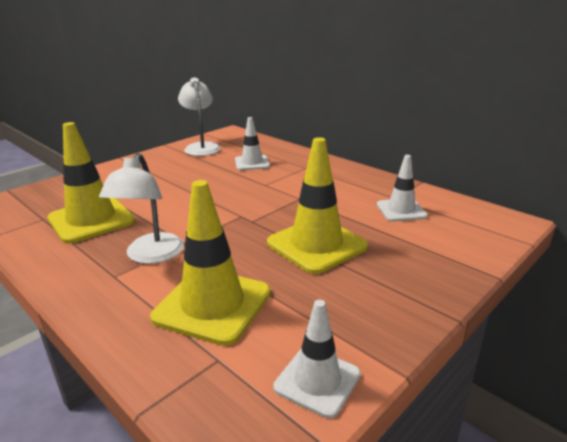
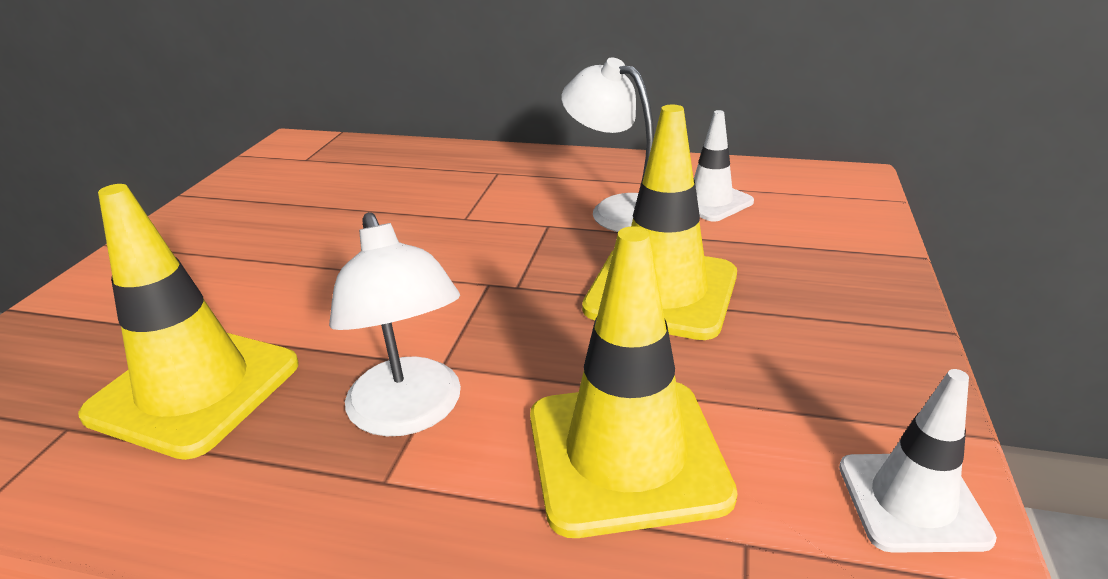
camera: 30 degrees left, 5 degrees up
white lamp [178,77,221,156] -> white lamp moved to [561,57,654,232]
white traffic cone [235,117,270,170] -> none

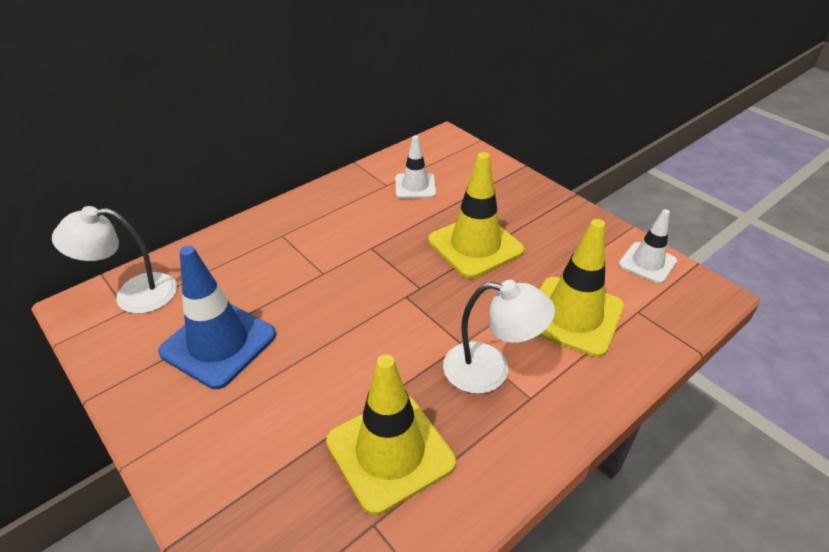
camera: 55 degrees left, 10 degrees up
white lamp [561,57,654,232] -> white lamp moved to [52,206,177,314]
none -> blue traffic cone [158,246,276,389]

